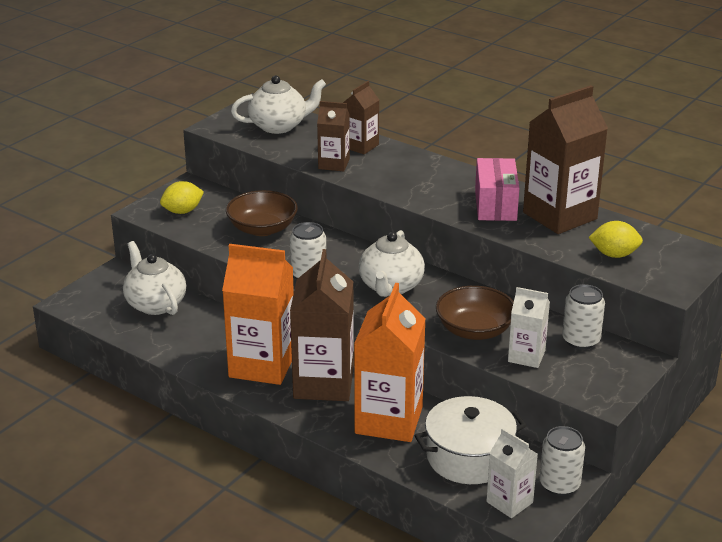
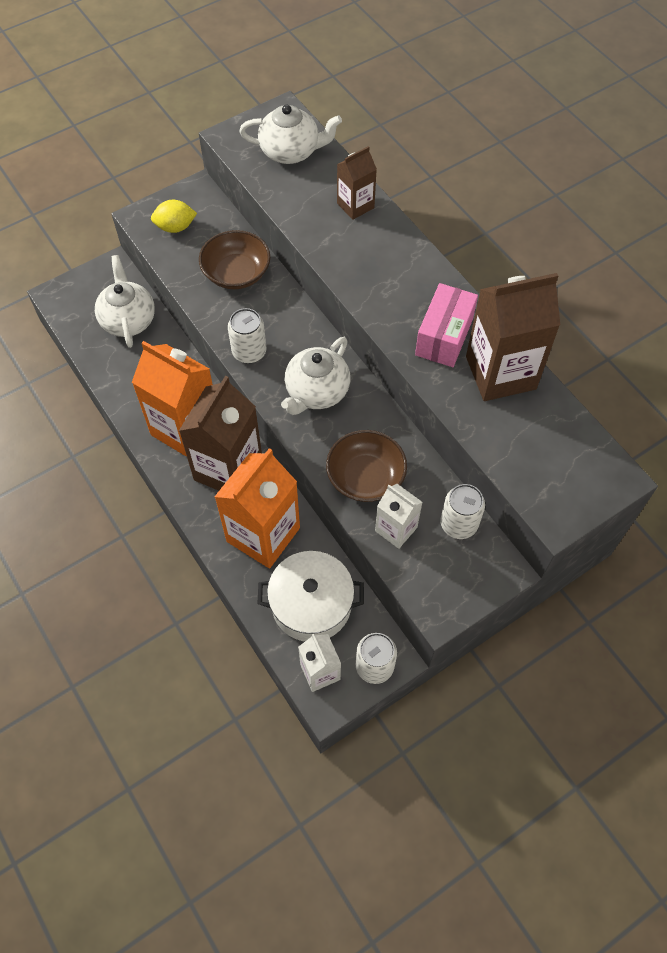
camera: 20 degrees right, 30 degrees up
brown carton [317,101,350,171] -> none
yellow lemon [588,221,643,258] -> none

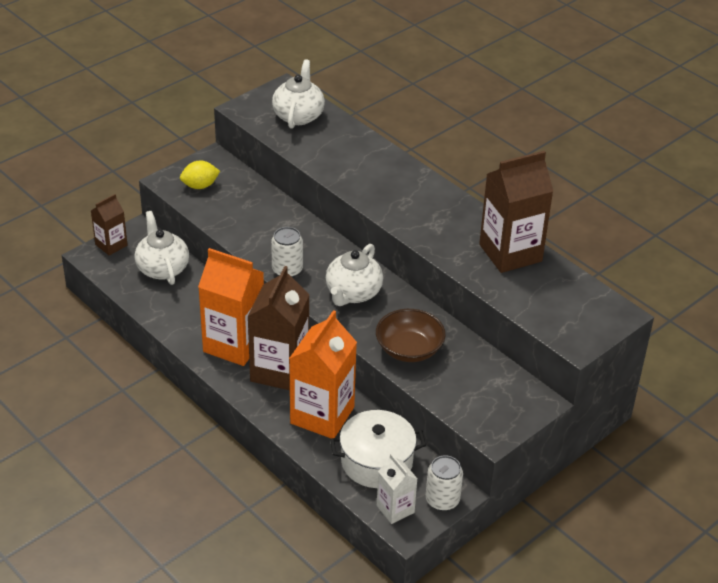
camera: 10 degrees left, 20 degrees down
brown bowl [199,230,270,289] -> none
white teapot [239,104,342,164] -> white teapot turned 75 degrees counterclockwise [272,59,325,129]
brown carton [337,146,377,220] -> brown carton moved to [91,194,128,256]
white carton [375,484,423,549] -> none
pink box [415,283,478,367] -> none
white can [440,484,485,539] -> none

